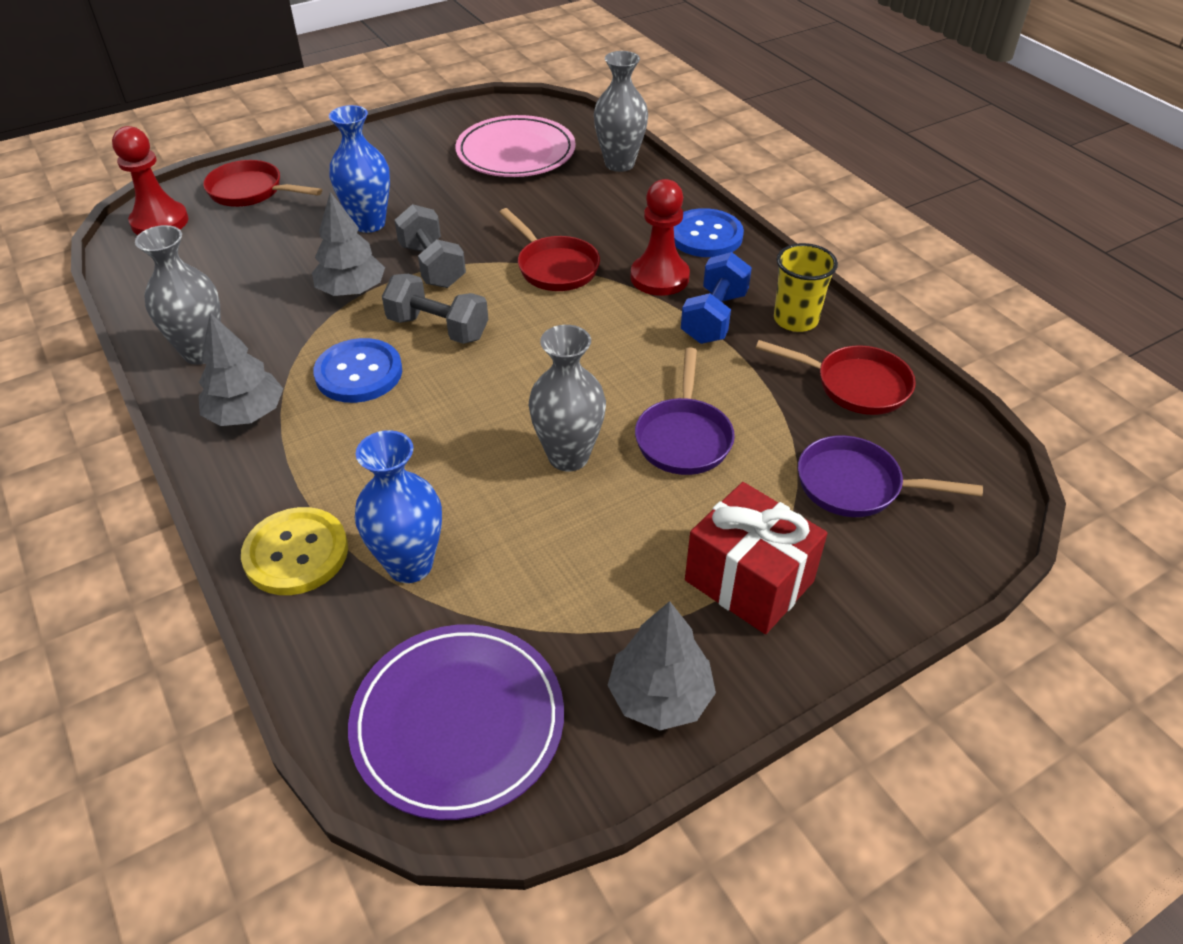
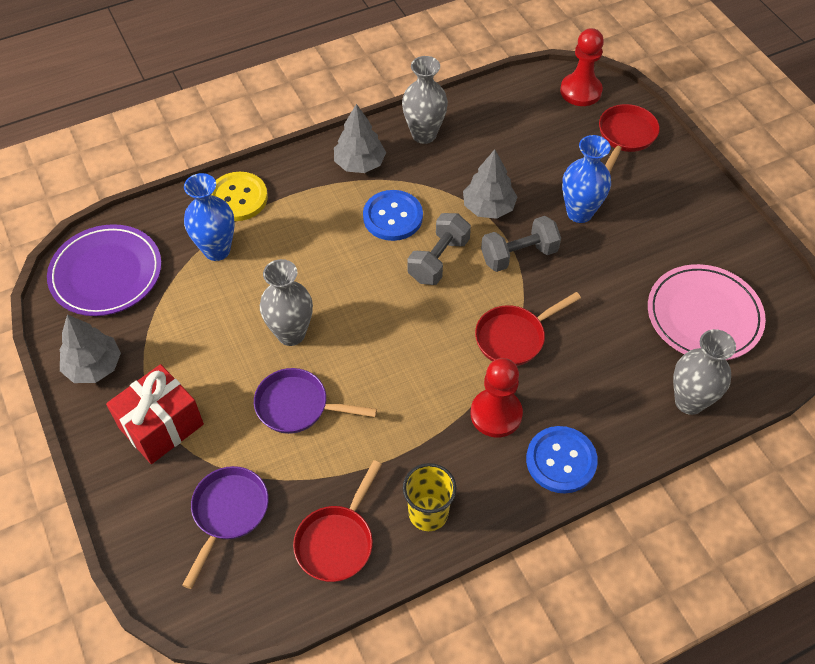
camera: 95 degrees right, 10 degrees up
blue dumbbell [681,252,752,344] -> none

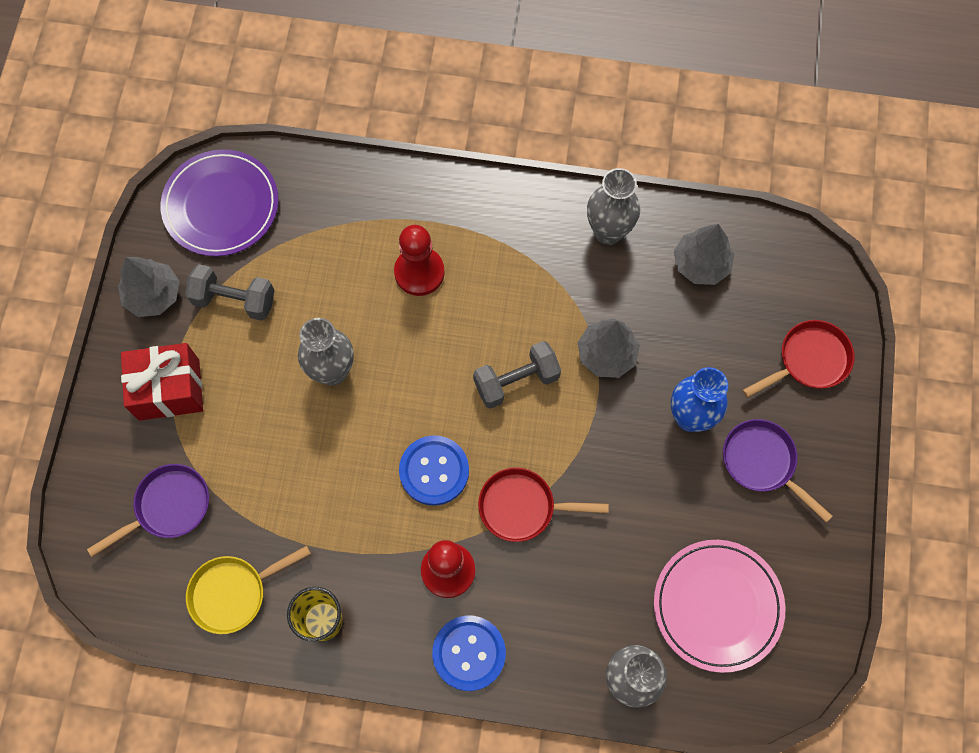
camera: 35 degrees right, 15 degrees up
blue vase [184,173,235,261] -> none
yellow button [212,172,268,221] -> none
purple pan [254,368,377,434] -> purple pan moved to [723,419,833,523]
red pan [293,460,382,582] -> yellow pan [186,545,311,634]
grey tree [334,104,386,173] -> grey tree moved to [674,224,734,285]
blue button [363,190,423,241] -> blue button moved to [399,435,469,506]
grey dumbbell [481,216,561,272] -> grey dumbbell moved to [185,264,275,321]
red pawn [560,28,604,106] -> red pawn moved to [394,225,445,296]

